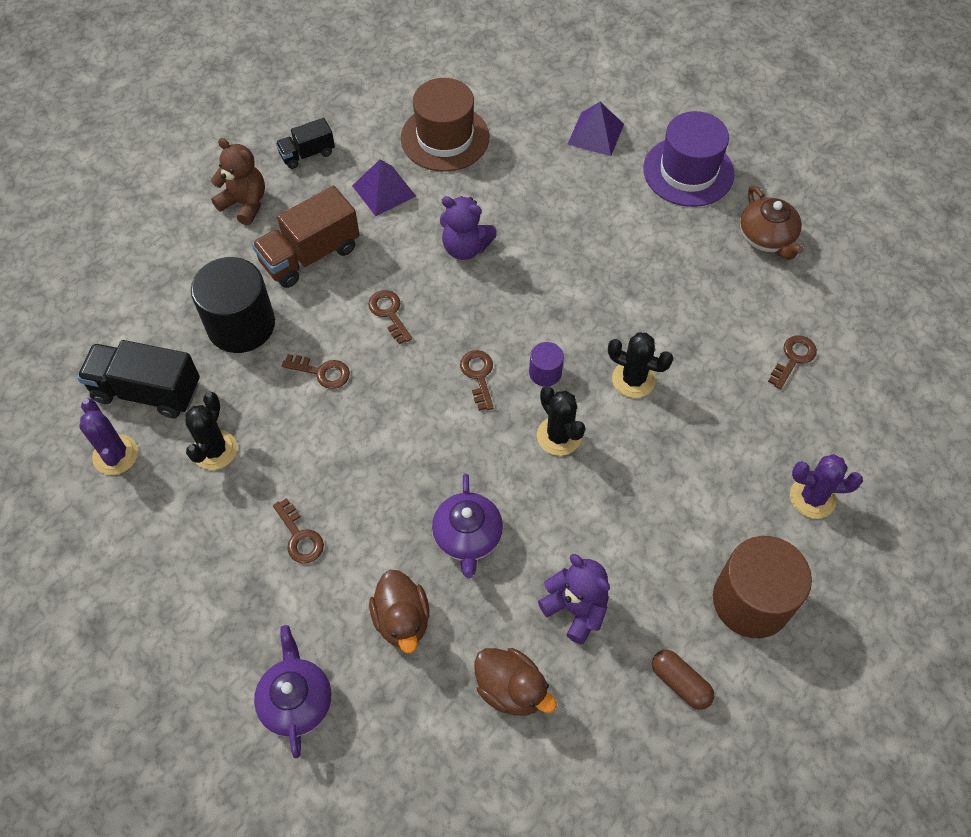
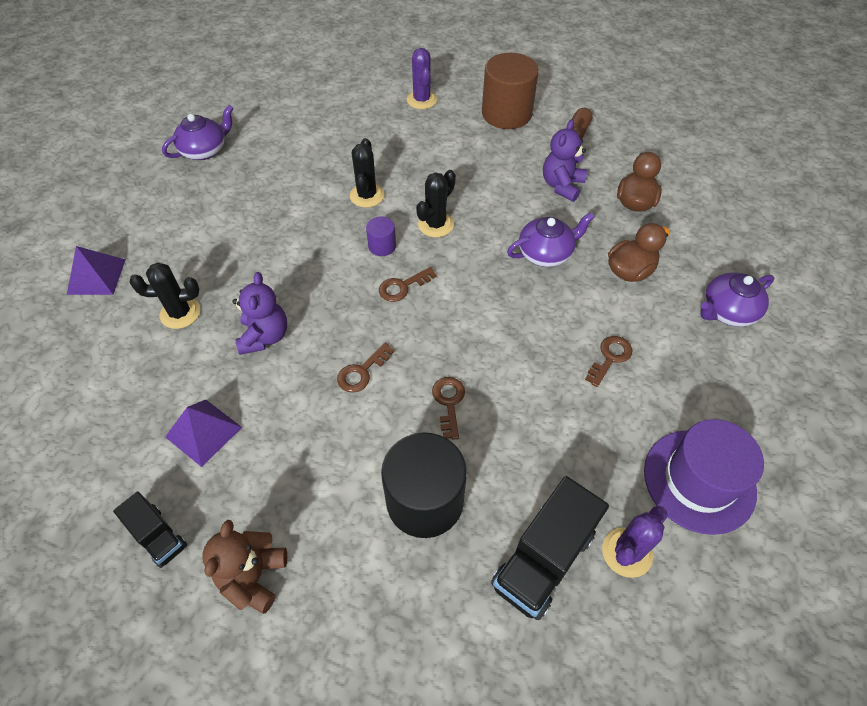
camera: 110 degrees left, 5 degrees down
black truck [77,340,200,418] -> black truck turned 45 degrees clockwise [491,476,609,620]
black cactus [185,392,237,470] -> black cactus moved to [129,262,200,329]
brown truck [252,186,360,288] -> none
brown hat [401,78,489,172] -> none
purple hat [643,111,734,207] -> purple hat moved to [644,419,764,535]
brown teapot [740,185,804,260] -> purple teapot [162,105,234,160]
brown key [768,335,817,389] -> none

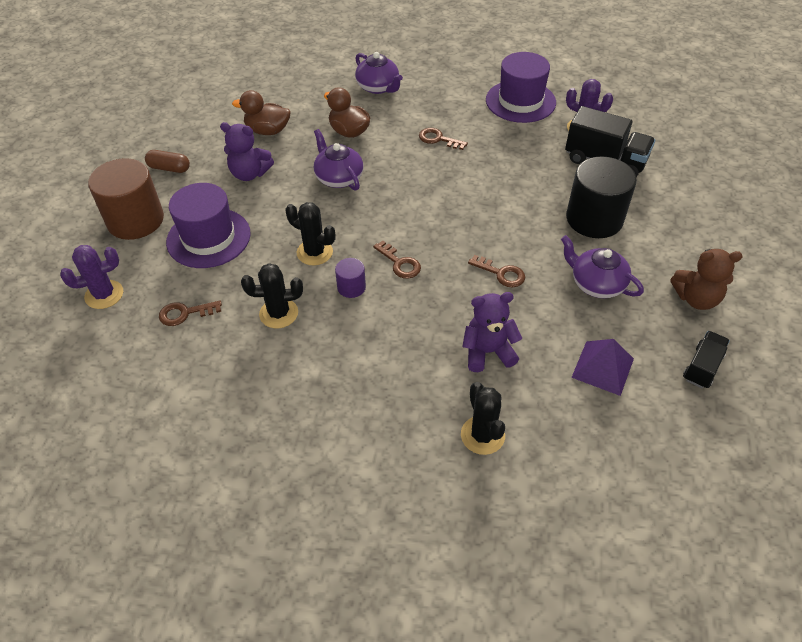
camera: 100 degrees left, 5 degrees down
purple pyramid [67,246,126,295] -> none
purple teapot [162,105,234,160] -> purple teapot moved to [561,235,644,298]
brown key [432,377,465,440] -> brown key moved to [159,301,222,326]
none -> purple hat [166,183,251,268]

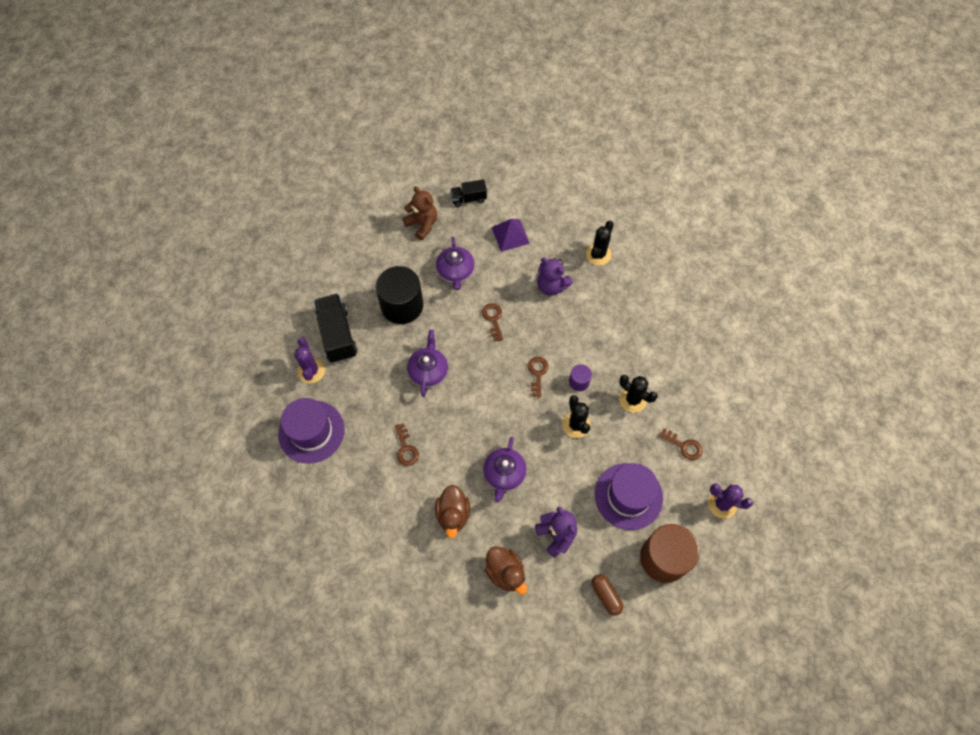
camera: 135 degrees left, 15 degrees up
purple teapot [355,52,403,94] -> purple teapot moved to [407,330,448,397]

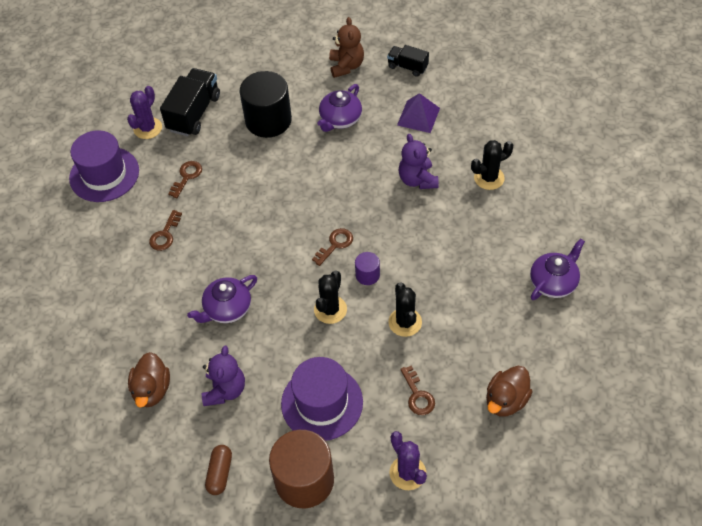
camera: 40 degrees right, 10 degrees down
purple teapot [407,330,448,397] -> purple teapot moved to [530,238,585,300]
brown duck [435,485,470,538] -> brown duck moved to [486,366,533,416]
brown key [482,303,503,341] -> brown key moved to [168,161,202,198]

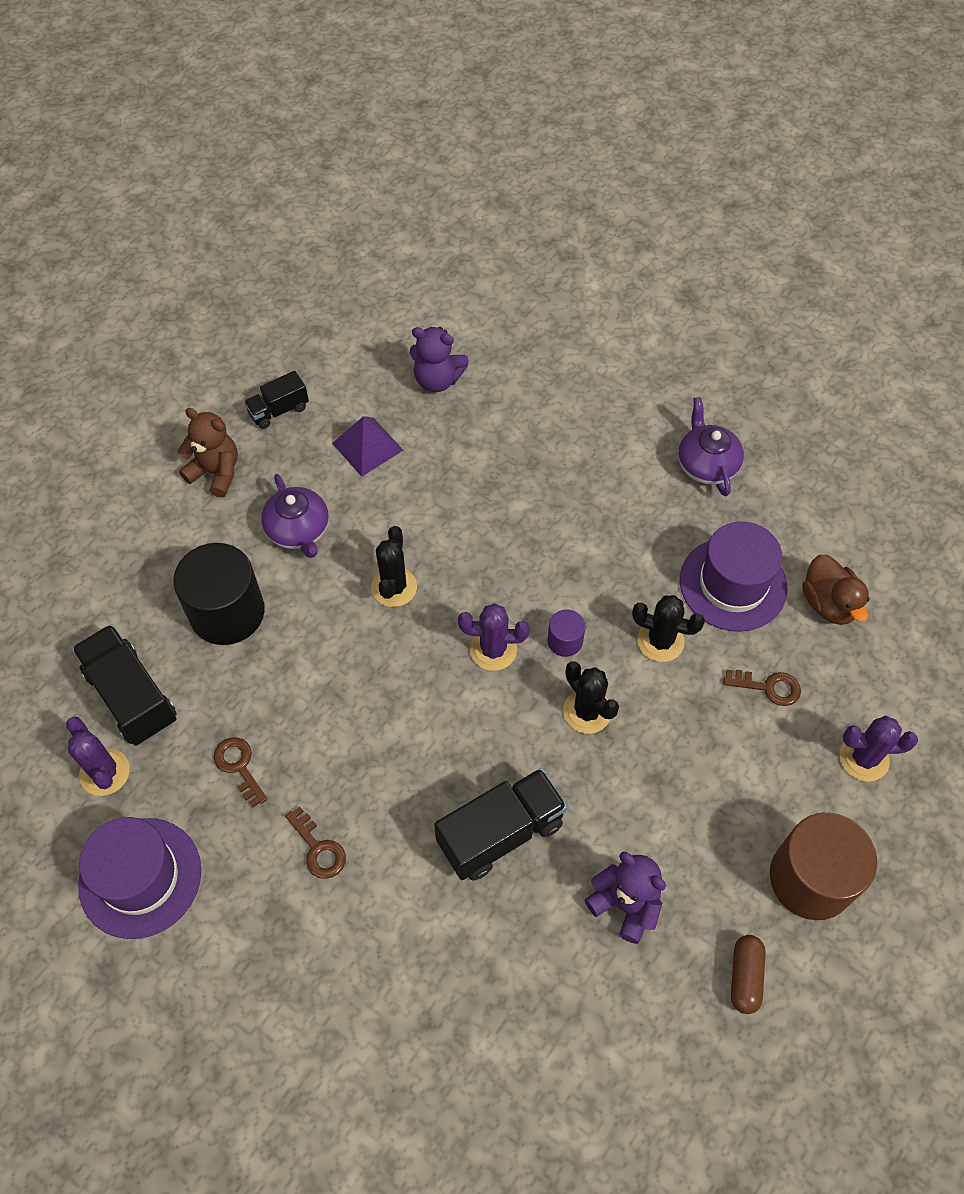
camera: 60 degrees left, 5 degrees up
brown duck [128,352,170,408] -> none
purple teapot [187,275,257,323] -> black truck [434,768,567,881]
brown capsule [205,445,232,495] -> brown capsule turned 60 degrees clockwise [731,935,766,1014]
purple hat [281,357,363,441] -> purple hat moved to [680,521,788,632]
brown key [312,228,353,266] -> purple cactus [458,603,530,671]
purple teddy bear [398,134,439,189] -> purple teddy bear moved to [410,327,469,392]
black cactus [471,140,513,190] -> black cactus moved to [371,526,417,607]

